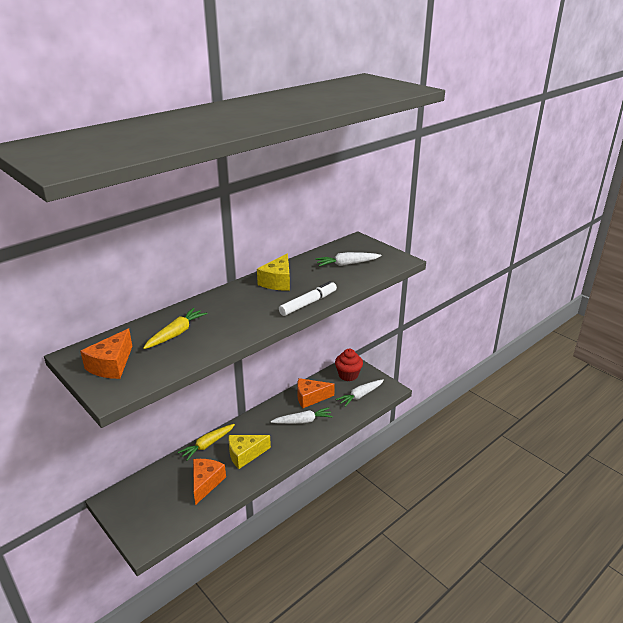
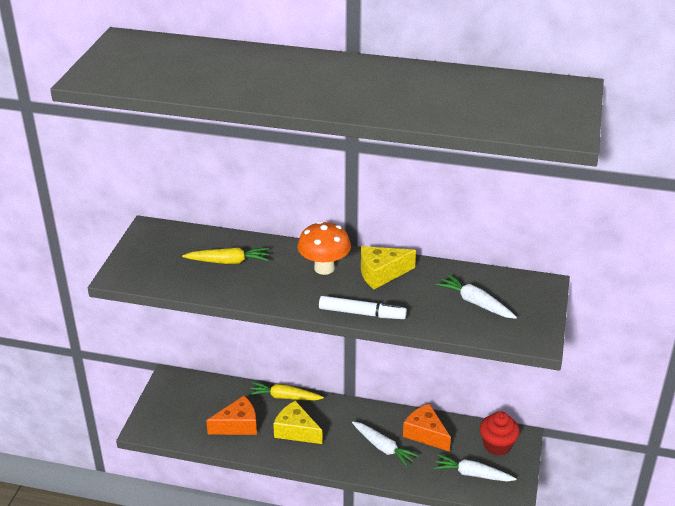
camera: 55 degrees right, 5 degrees up
orange cheese [80,329,132,379] -> none
none -> orange mushroom [298,221,351,275]

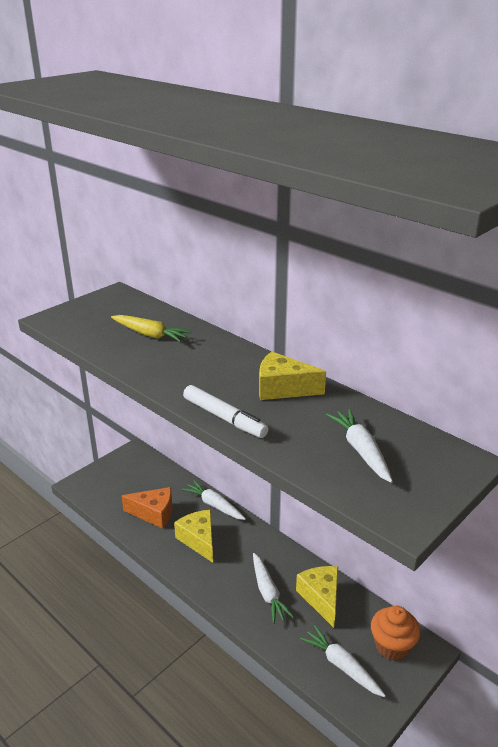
camera: 30 degrees right, 5 degrees down
yellow carrot [248,382,324,400] -> white carrot [182,480,246,520]
orange mushroom [298,221,351,275] -> none
orange cheese [403,404,451,452] -> yellow cheese [296,566,338,628]
red cupcake [480,411,520,456] -> orange cupcake [371,606,421,661]

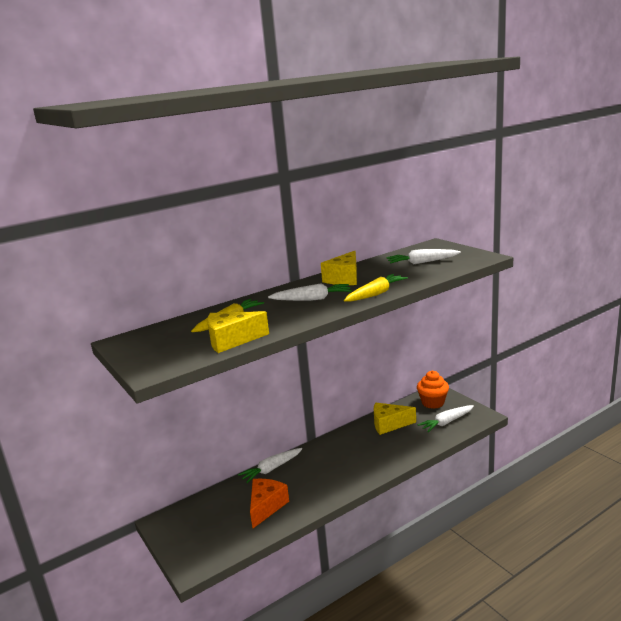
camera: 75 degrees left, 10 degrees down
yellow cheese [174,510,213,563] -> yellow cheese moved to [207,311,269,353]
white marker [183,385,268,438] -> yellow carrot [344,274,408,301]
white carrot [253,553,294,624] -> white carrot moved to [268,283,352,301]

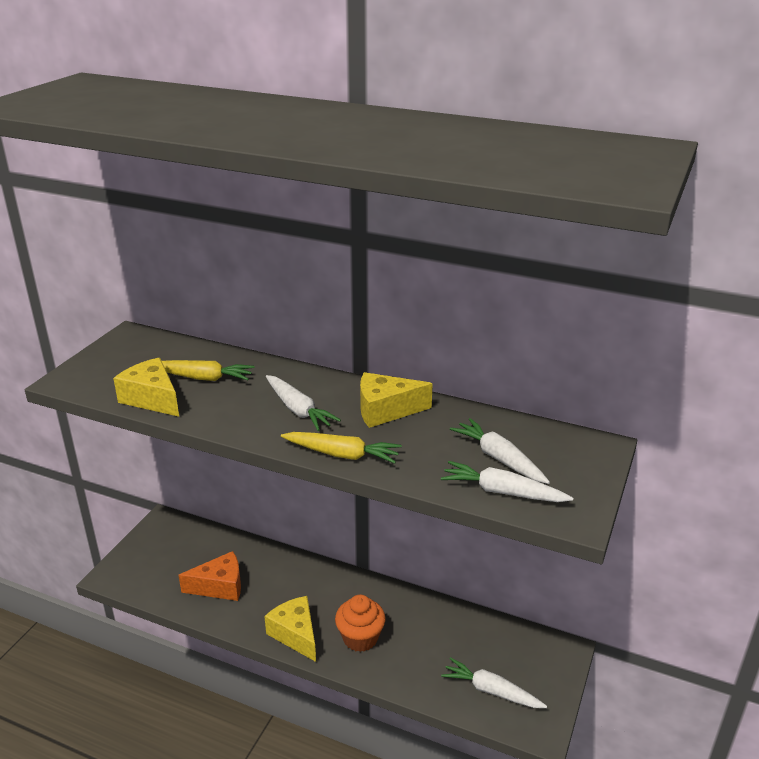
camera: 55 degrees right, 10 degrees up
white carrot [238,448,302,483] -> white carrot moved to [441,461,573,502]
yellow cheese [374,403,416,435] -> yellow cheese moved to [264,596,316,662]
orange cupcake [417,371,449,409] -> orange cupcake moved to [335,595,386,652]

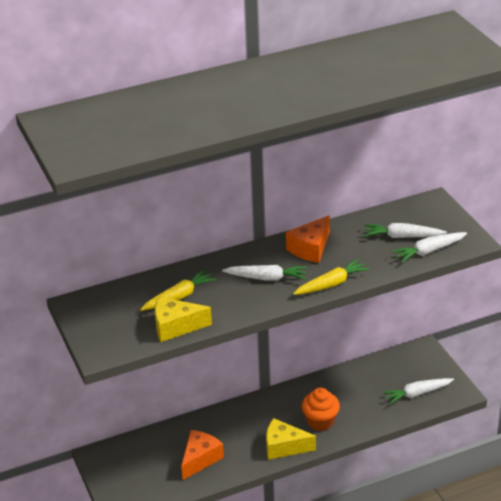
camera: 45 degrees left, 5 degrees up
yellow cheese [360,372,433,428] -> orange cheese [286,215,330,263]

